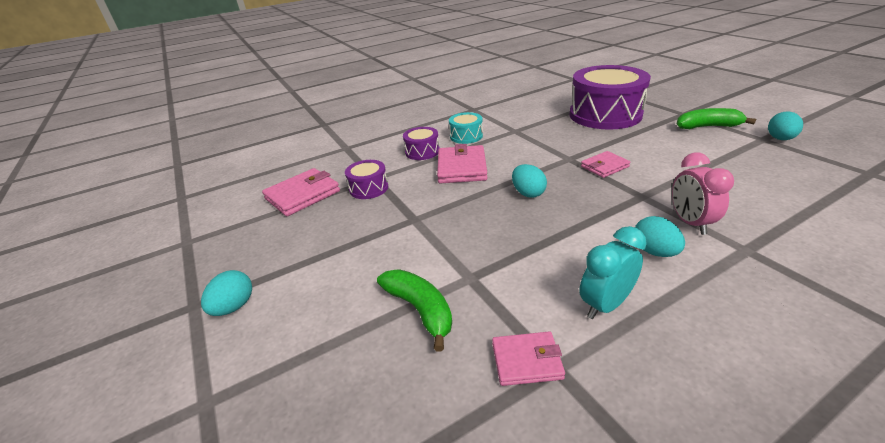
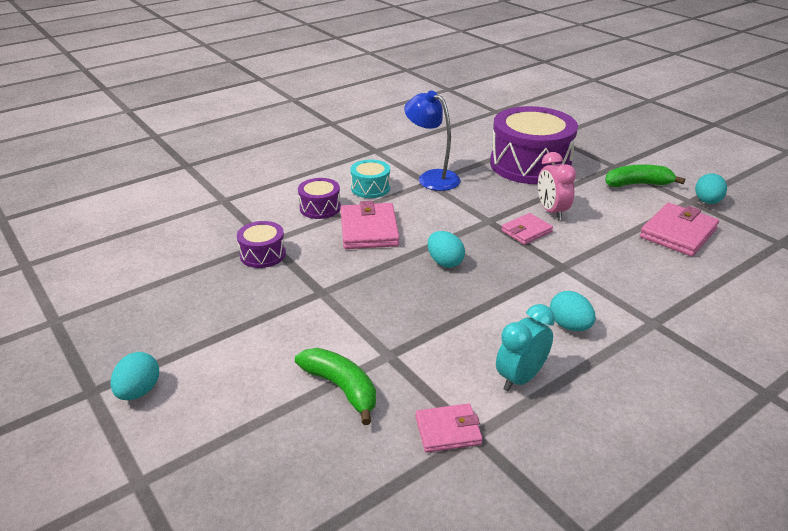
camera: 10 degrees left, 0 degrees up
pink wallet [262,168,340,216] -> pink wallet moved to [640,203,719,256]
pink clock [672,152,734,235] -> pink clock moved to [538,152,576,220]
none -> blue lamp [404,90,460,191]

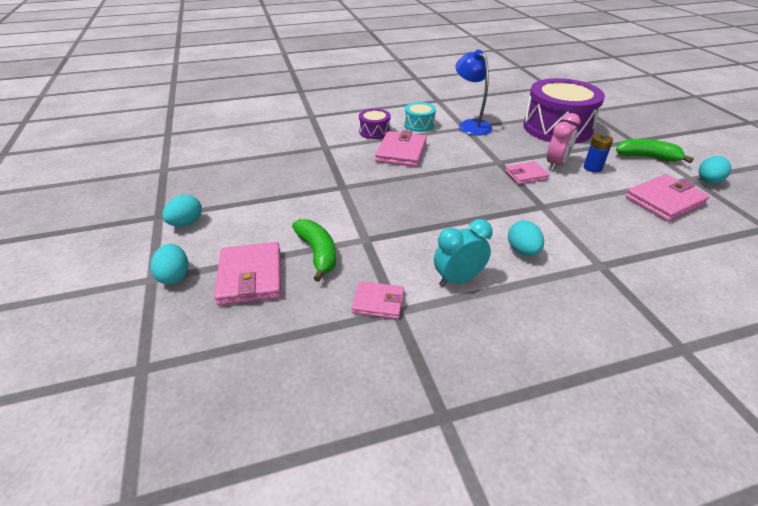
camera: 20 degrees right, 5 degrees up
purple drum [237,221,286,268] -> none
turquoise egg [427,231,465,268] -> turquoise egg moved to [150,244,188,285]
pink clock [538,152,576,220] -> pink clock turned 150 degrees counterclockwise [547,113,581,171]
none -> pink wallet [214,242,281,306]
none -> blue battery [584,134,613,173]

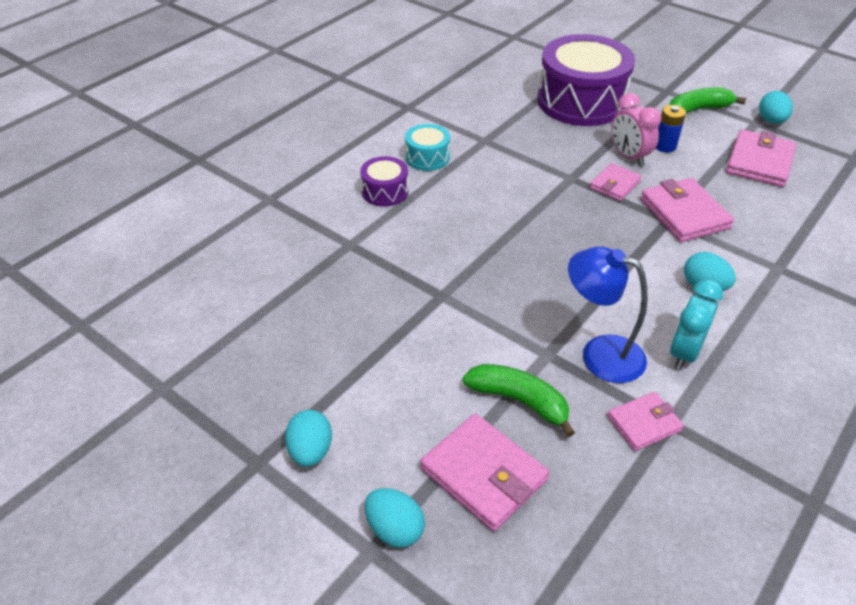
camera: 35 degrees left, 5 degrees up
pink wallet [375,130,427,167] -> pink wallet moved to [640,178,734,242]
blue lamp [455,50,493,136] -> blue lamp moved to [568,247,648,383]
pink clock [547,113,581,171] -> pink clock turned 150 degrees clockwise [611,93,661,166]

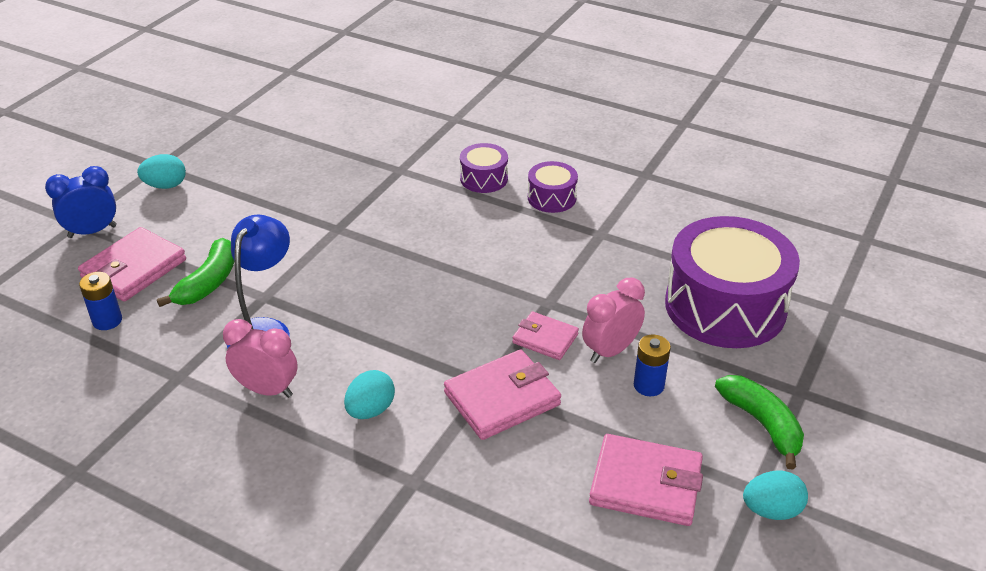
camera: 80 degrees right, 5 degrees down
turquoise egg [365,488,425,548] -> blue clock [45,166,117,238]
turquoise drum [405,124,450,171] -> purple drum [528,161,578,213]
pink wallet [607,392,684,451] -> none
turquoise clock [670,279,723,370] -> pink clock [223,319,298,398]
none -> blue battery [79,272,122,330]

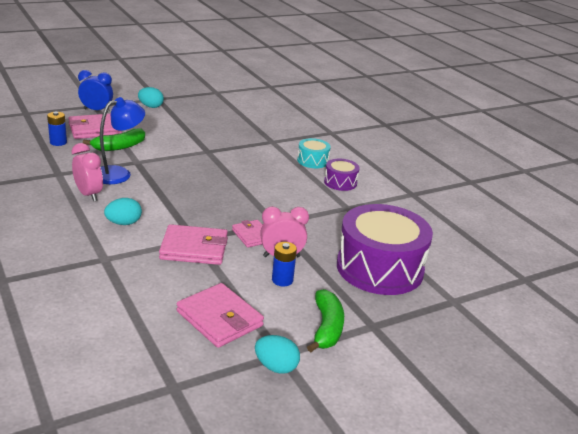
camera: 30 degrees right, 10 degrees down
purple drum [460,143,508,193] -> turquoise drum [297,138,331,168]

